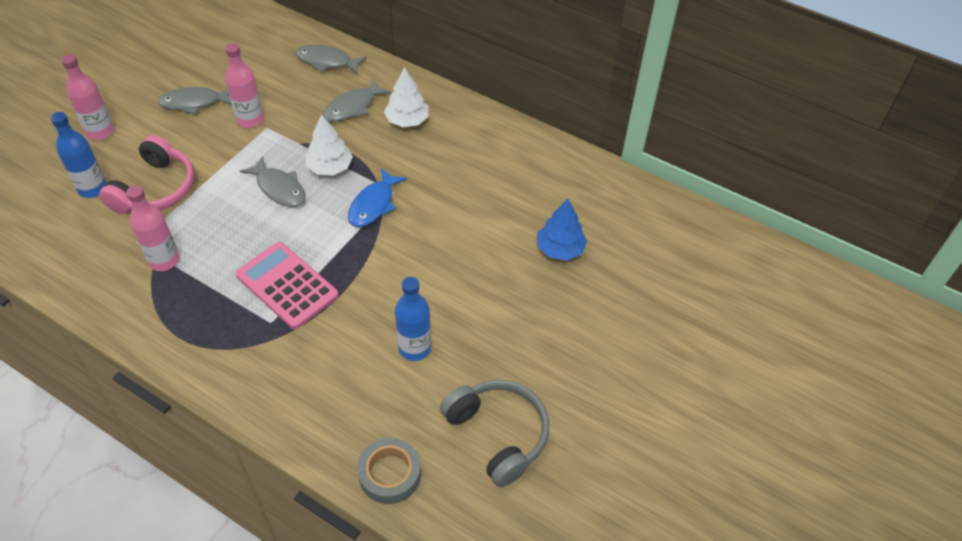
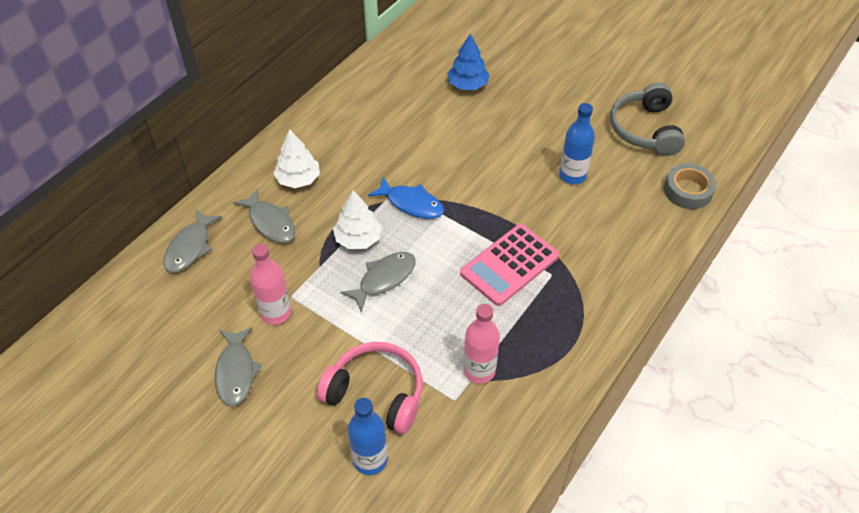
camera: 85 degrees left, 0 degrees up
pink bottle [61,54,114,140] -> none
grey headphones [440,380,549,487] -> grey headphones turned 60 degrees counterclockwise [610,83,685,156]

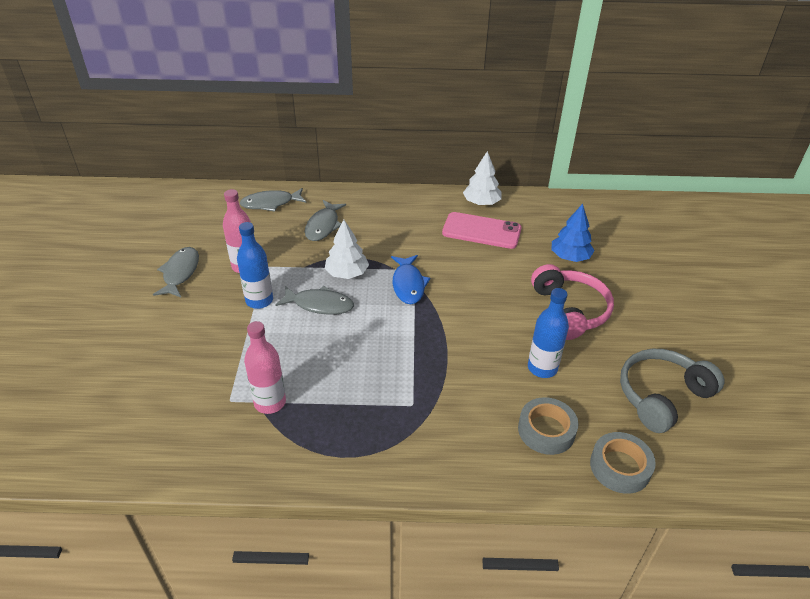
camera: 55 degrees right, 10 degrees down
grey fish [215,327,262,406] -> grey fish turned 135 degrees clockwise [153,247,199,297]
white tree [273,129,320,188] -> white tree moved to [463,151,501,205]
pink headphones [317,342,423,434] -> pink headphones moved to [531,264,614,340]
blue bottle [348,398,388,475] -> blue bottle moved to [237,222,273,309]
pink calculator [460,224,559,306] -> none
none -> pink phone [442,212,522,249]
none -> grey tape [518,397,578,455]

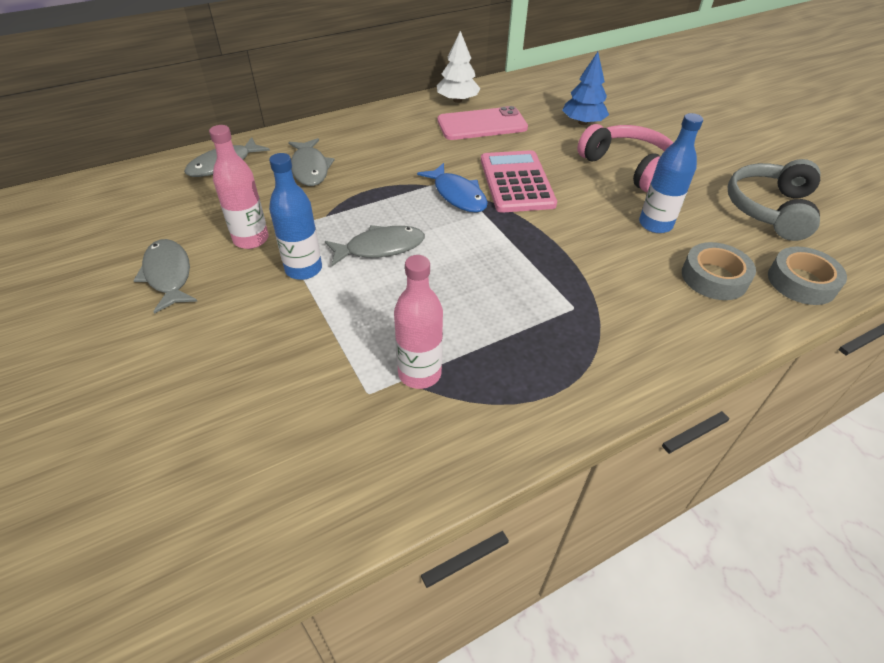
camera: 30 degrees left, 5 degrees up
white tree [325,220,369,279] -> none
none -> pink calculator [481,150,557,213]

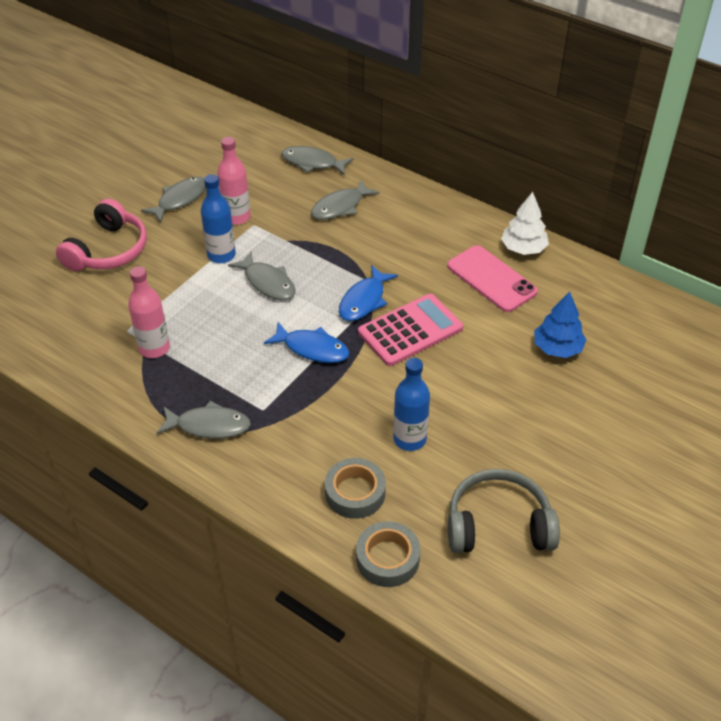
camera: 65 degrees right, 0 degrees up
pink headphones [577,124,673,192] -> pink headphones moved to [56,198,147,271]
none -> grey fish [156,401,251,439]
none -> blue fish [264,322,350,363]

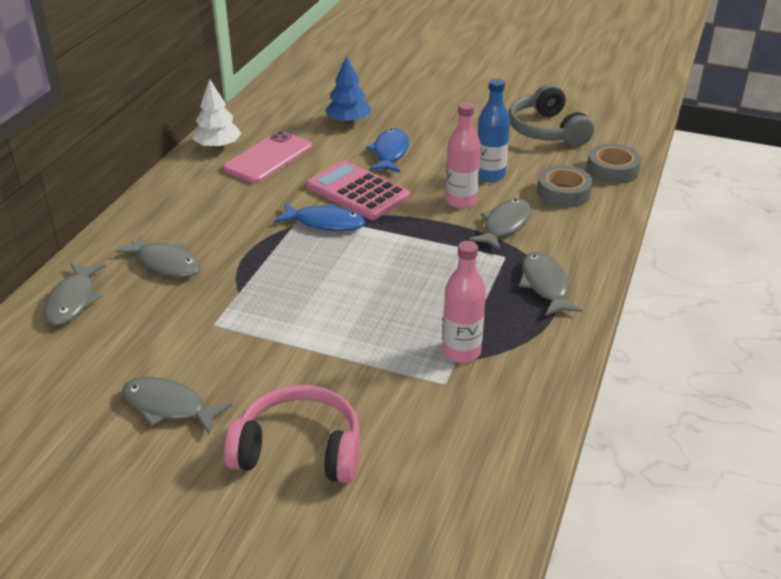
camera: 105 degrees left, 10 degrees down
blue bottle [201,174,236,263] -> none
pink bottle [217,137,251,225] -> pink bottle moved to [446,102,481,209]
grey fish [228,252,295,300] -> grey fish moved to [469,199,532,251]
blue fish [264,322,350,363] -> blue fish moved to [366,128,409,173]

